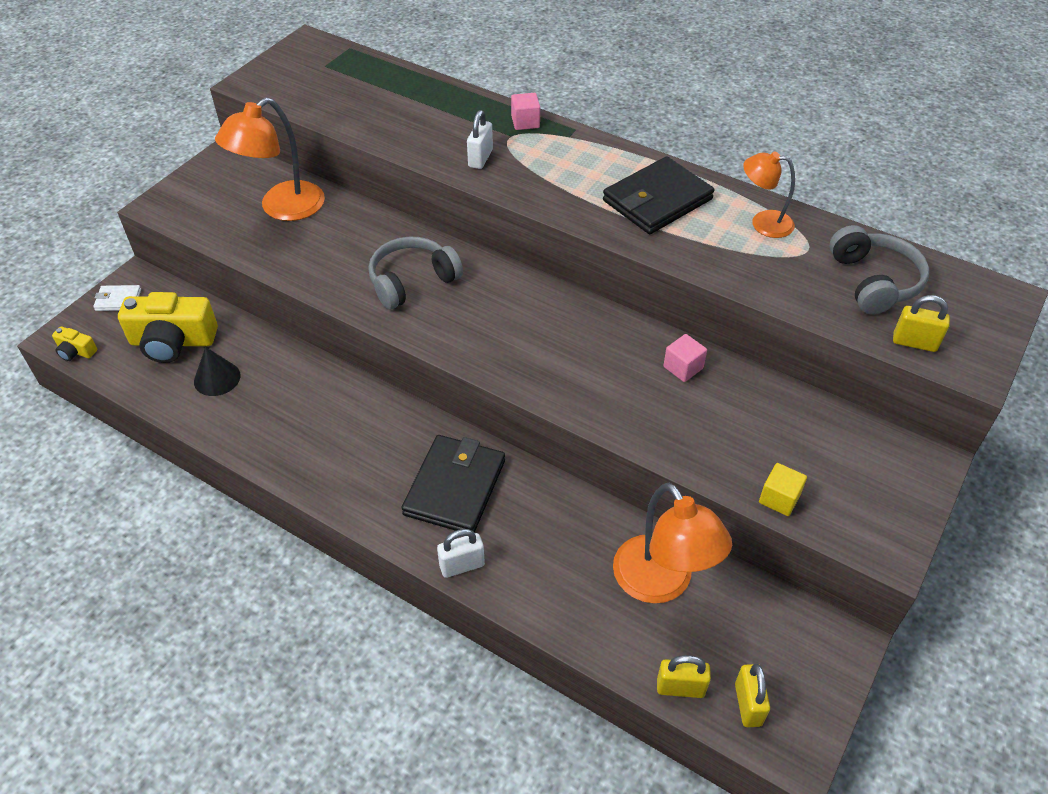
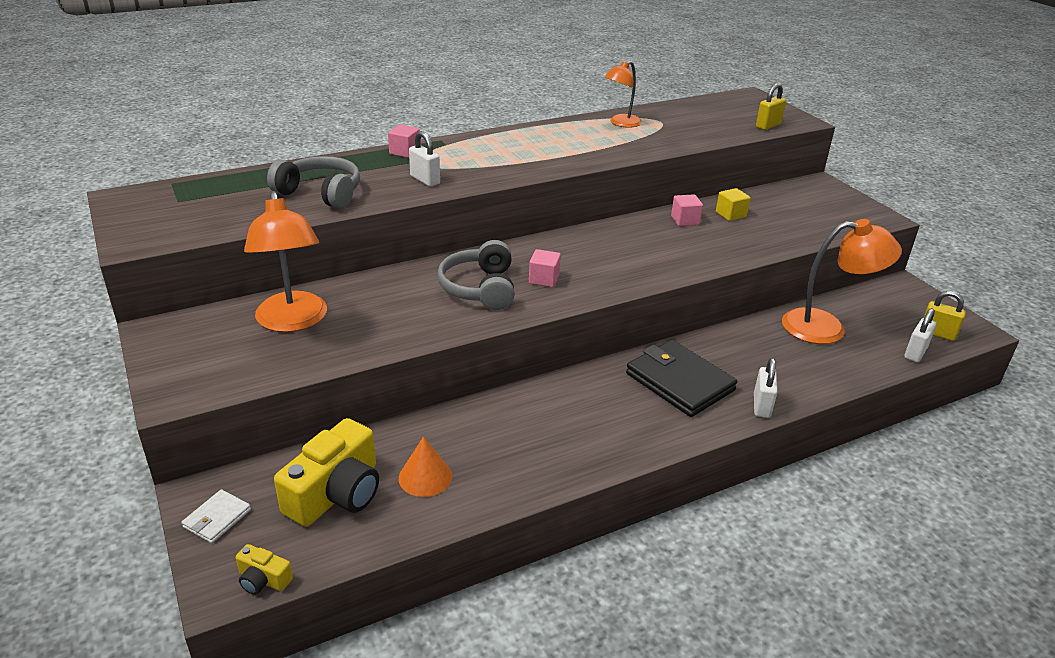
camera: 60 degrees left, 15 degrees down
yellow camera [52,327,97,361] -> yellow camera turned 60 degrees clockwise [236,544,293,595]
black cone [194,347,240,396] -> orange cone [399,437,452,497]
black wallet [603,156,714,234] -> none
yellow padlock [657,655,711,698] -> white padlock [905,308,936,362]
yellow cube [759,463,807,516] -> yellow cube moved to [716,188,751,221]
grey headphones [829,225,929,314] -> grey headphones moved to [267,156,360,209]
none -> pink cube [529,249,561,287]

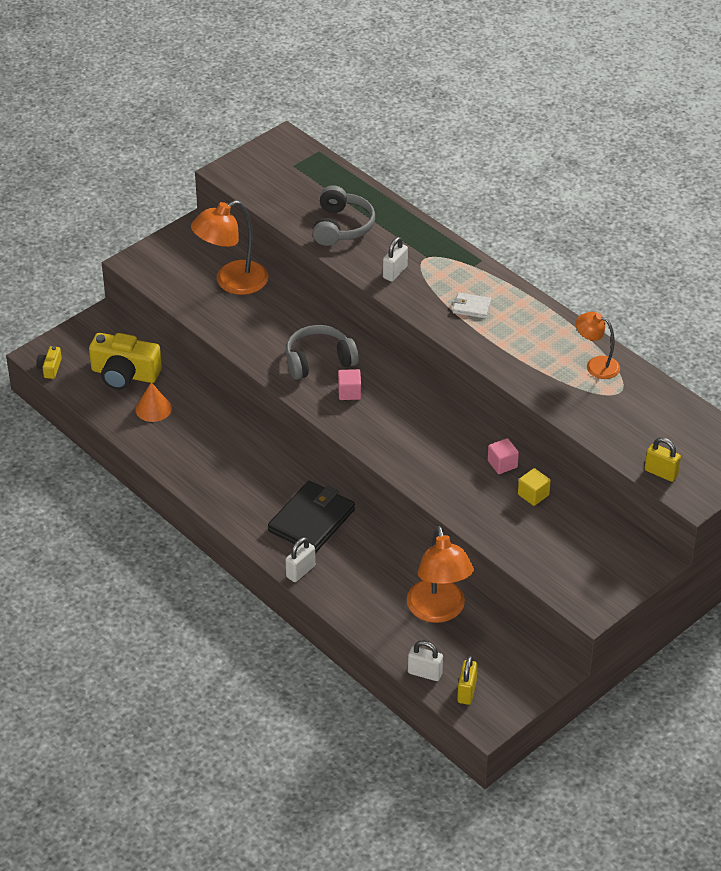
camera: 75 degrees right, 10 degrees up
white wallet [181,489,251,543] -> white wallet moved to [453,293,491,318]
pink cube [388,124,420,158] -> none
white padlock [754,358,777,418] -> white padlock turned 45 degrees counterclockwise [286,537,315,582]

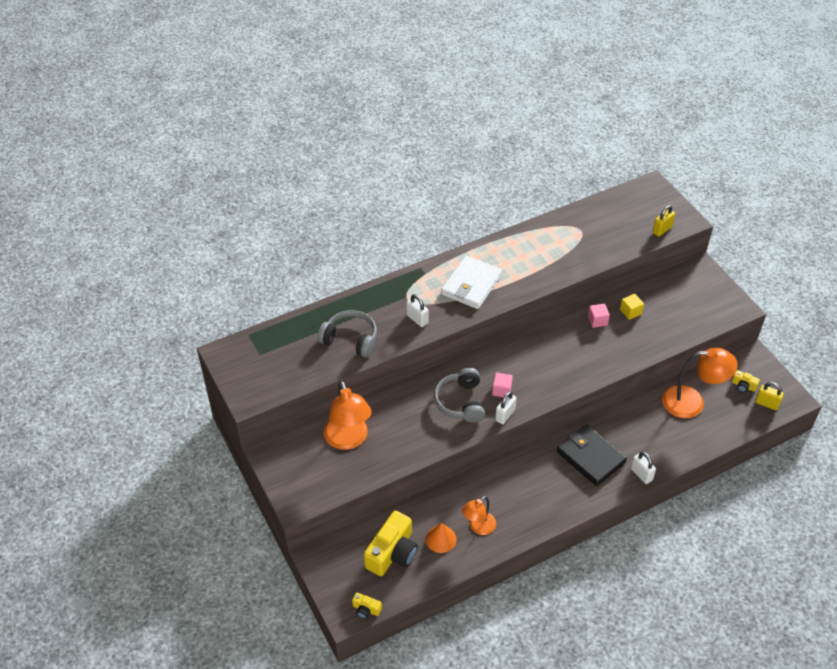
camera: 75 degrees left, 5 degrees up
white padlock [408,640,443,681] -> white padlock moved to [495,391,517,424]
white wallet [453,293,491,318] -> white wallet [441,256,502,309], size x2.07
orange lamp [576,312,620,379] -> orange lamp moved to [462,496,496,535]
none -> yellow camera [732,370,760,393]

